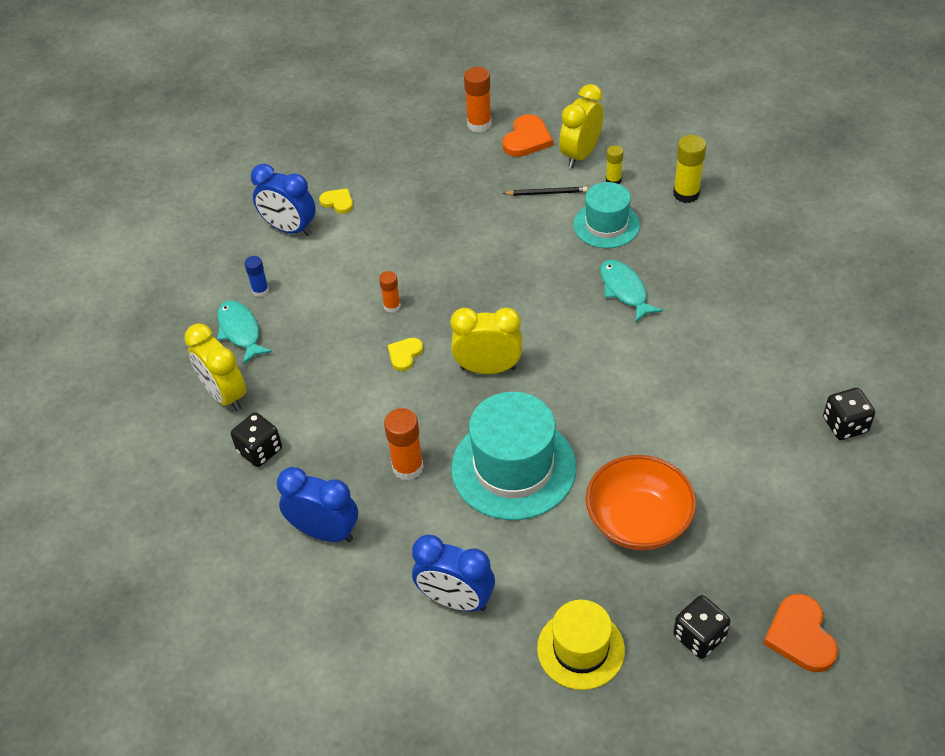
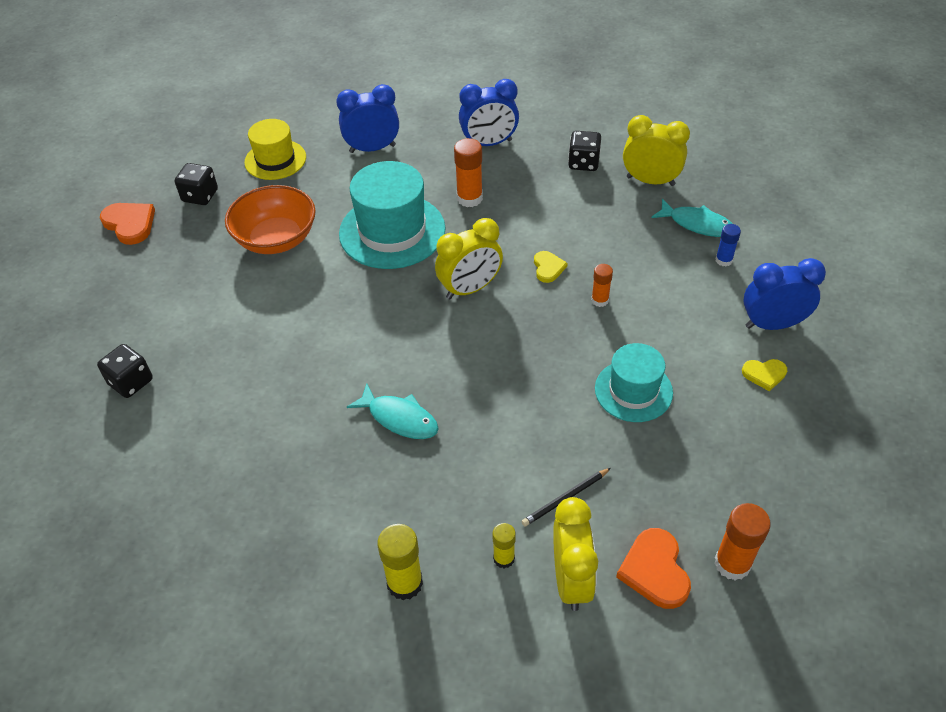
camera: 145 degrees right, 0 degrees up
turquoise hat [573,182,640,248] -> turquoise hat moved to [595,343,673,422]

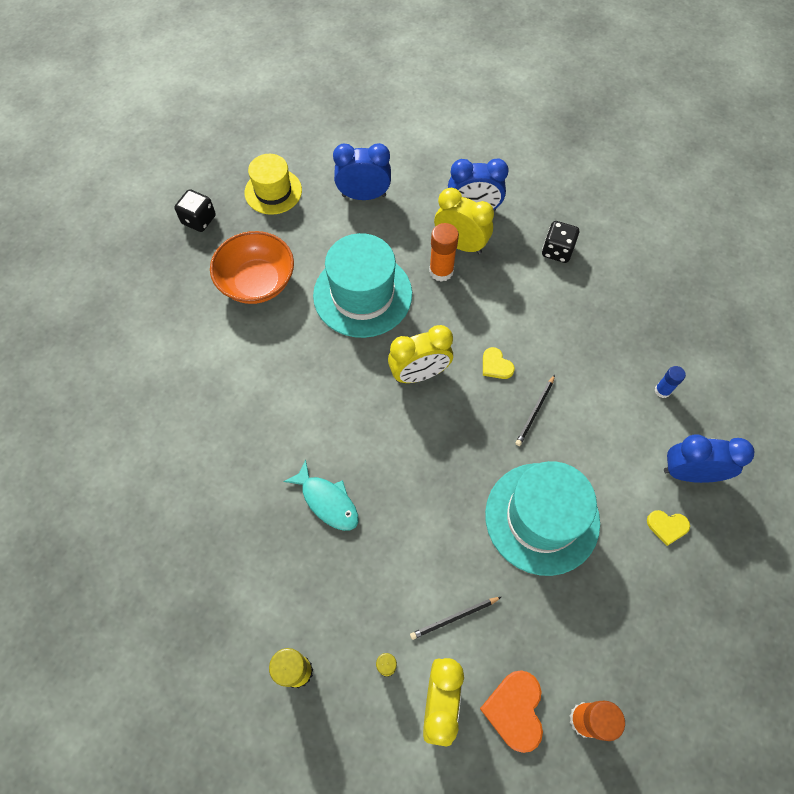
camera: 10 degrees right, 15 degrees up
black dice [97,344,153,398] -> none
orange heart [100,203,155,245] -> none
yellow heart [534,251,568,283] -> yellow heart turned 135 degrees clockwise [483,347,515,379]
orange glue stick [591,264,613,307] -> black pencil [515,375,555,446]
turquoise hat [595,343,673,422] -> turquoise hat [485,461,600,576], size x1.60
yellow clock [623,115,690,186] -> yellow clock moved to [434,188,494,254]
turquoise fish [651,199,732,237] -> none

